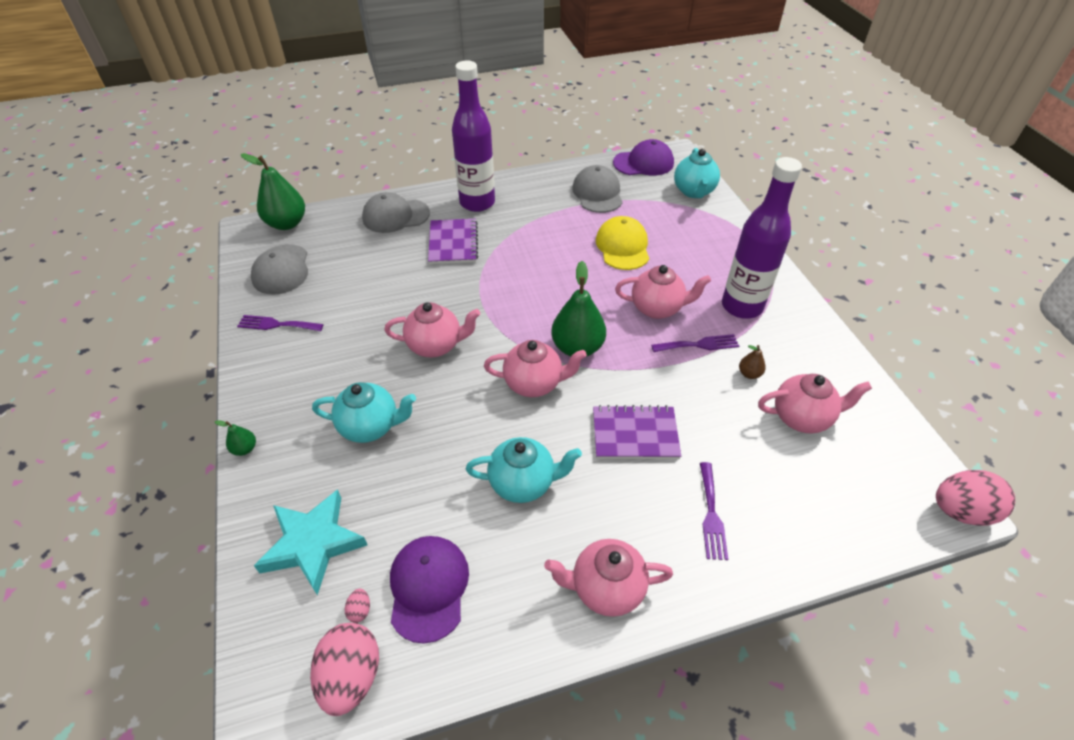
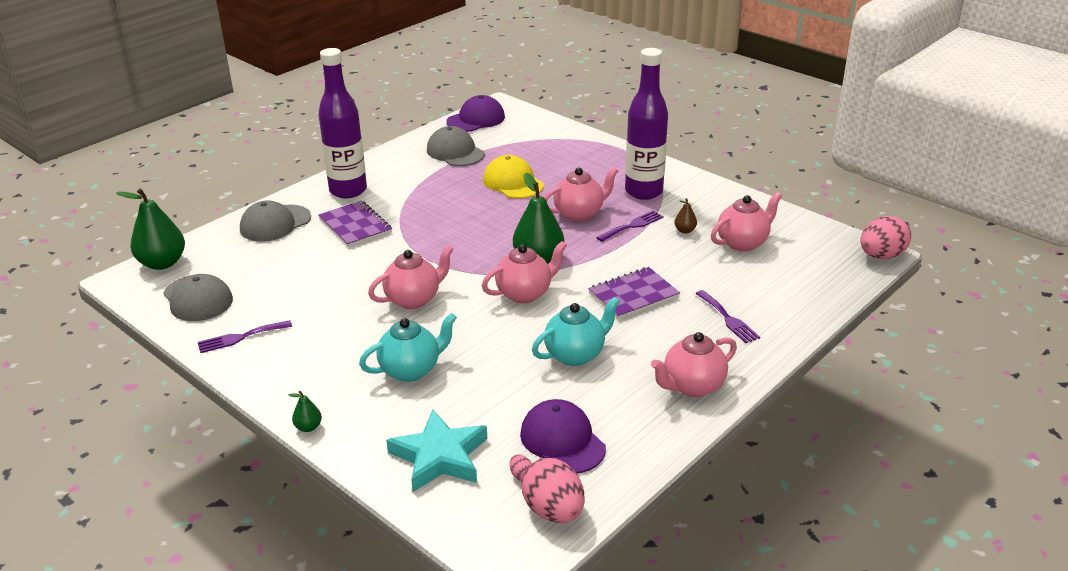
camera: 30 degrees left, 15 degrees down
turquoise teapot [674,148,720,198] -> none

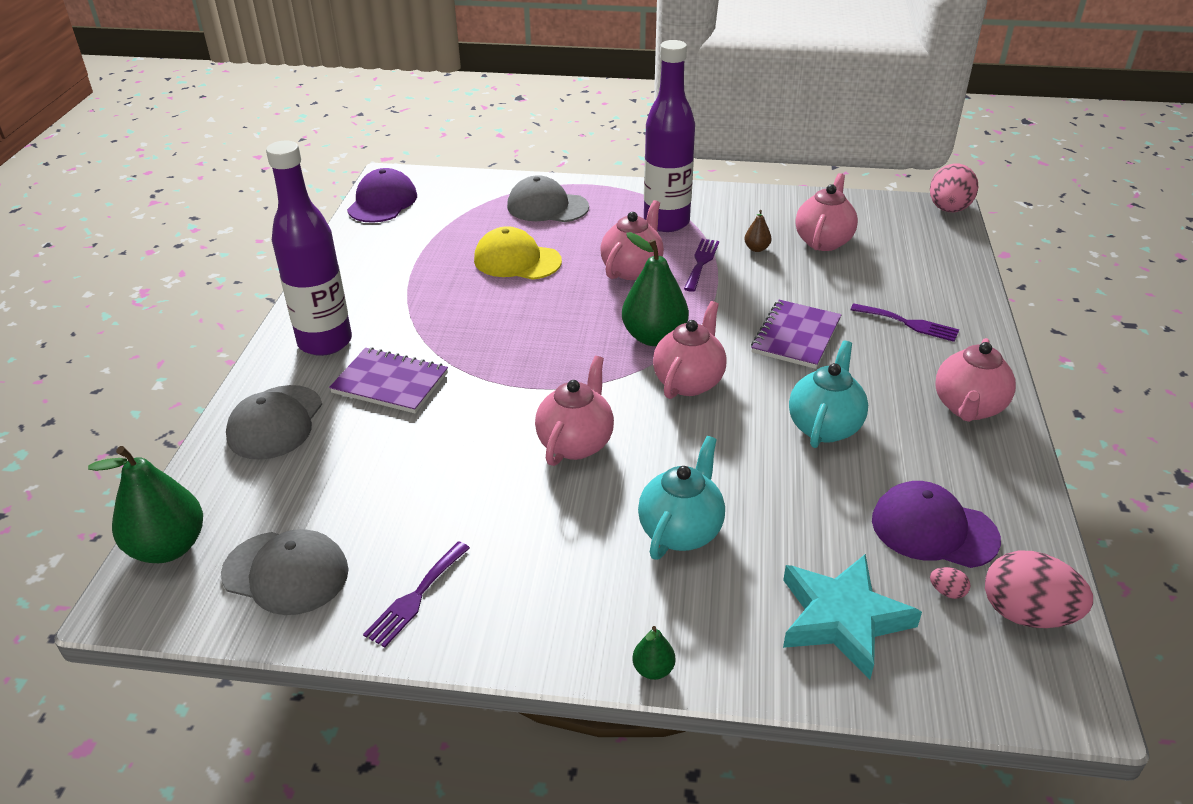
camera: 35 degrees left, 5 degrees up
grey cap [427,126,485,166] -> grey cap moved to [507,175,589,222]

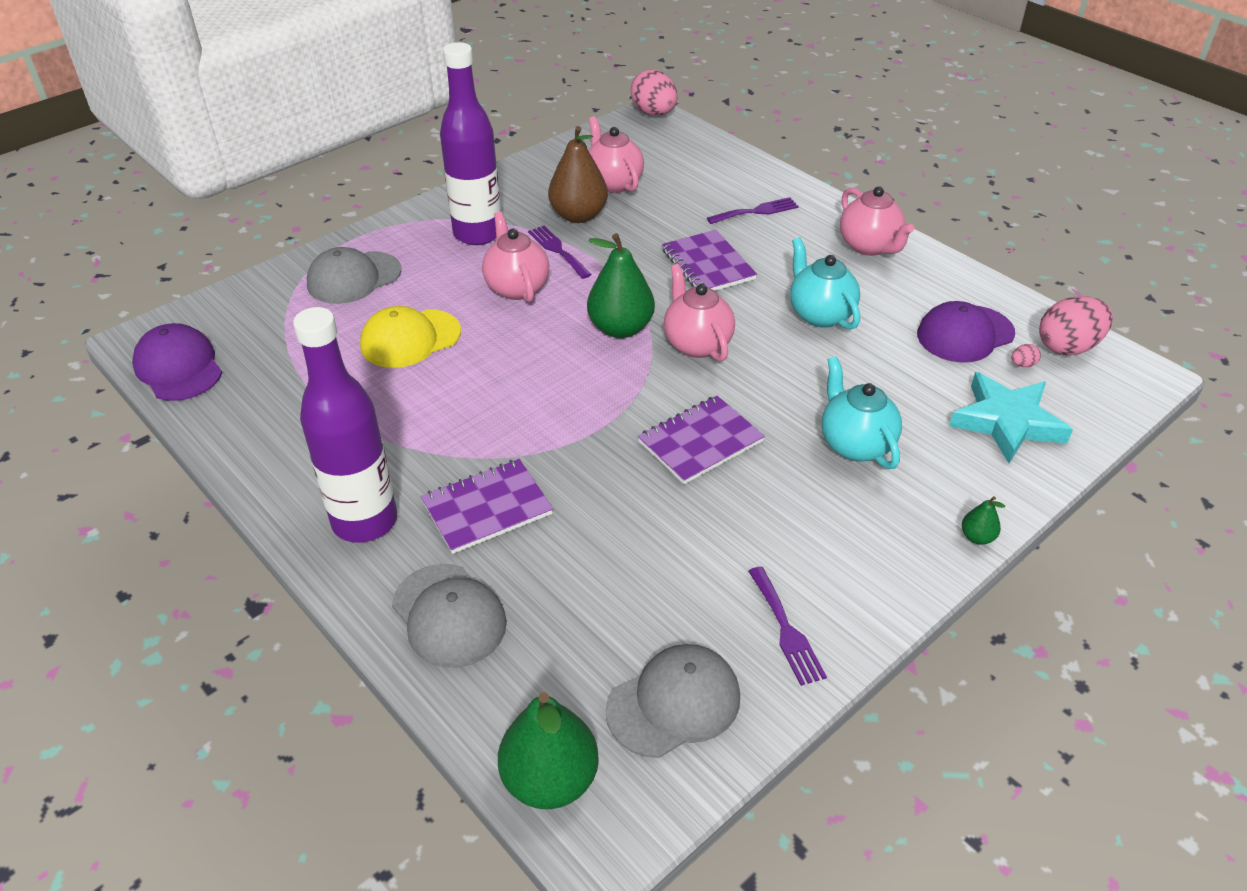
camera: 50 degrees left, 5 degrees up
pink teapot [535,356,614,466] -> purple notebook [638,396,765,484]
brown pear [744,210,771,252] -> brown pear [548,126,608,223], size x2.20

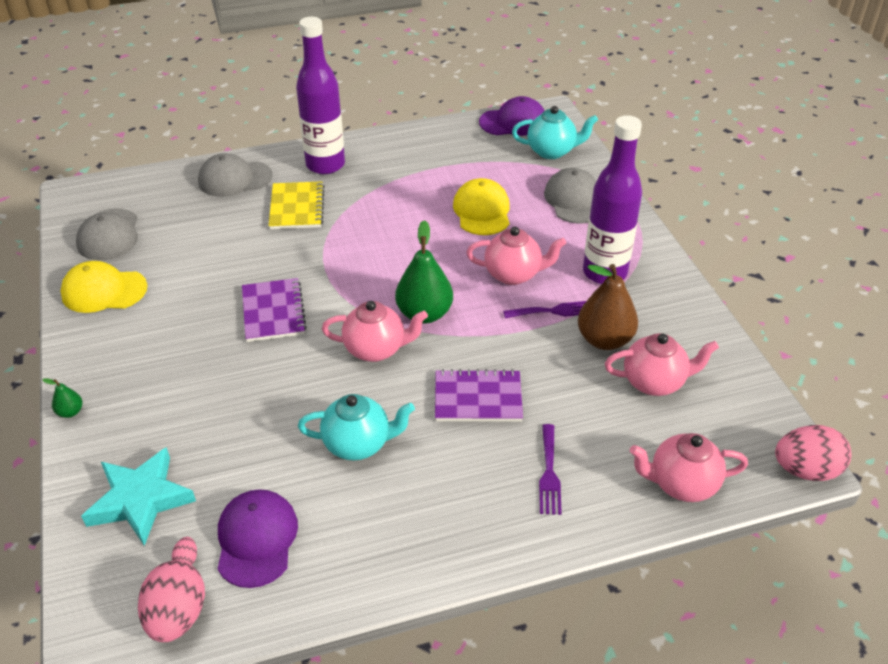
camera: 115 degrees right, 0 degrees up
purple notebook [421,459,553,554] -> yellow notebook [268,181,325,229]
green pear [498,692,599,809] -> none
purple fork [748,567,827,686] -> yellow cap [61,261,147,313]
turquoise teapot [822,356,902,469] -> turquoise teapot moved to [512,106,598,159]
pink teapot [840,186,914,256] -> pink teapot moved to [630,433,748,502]

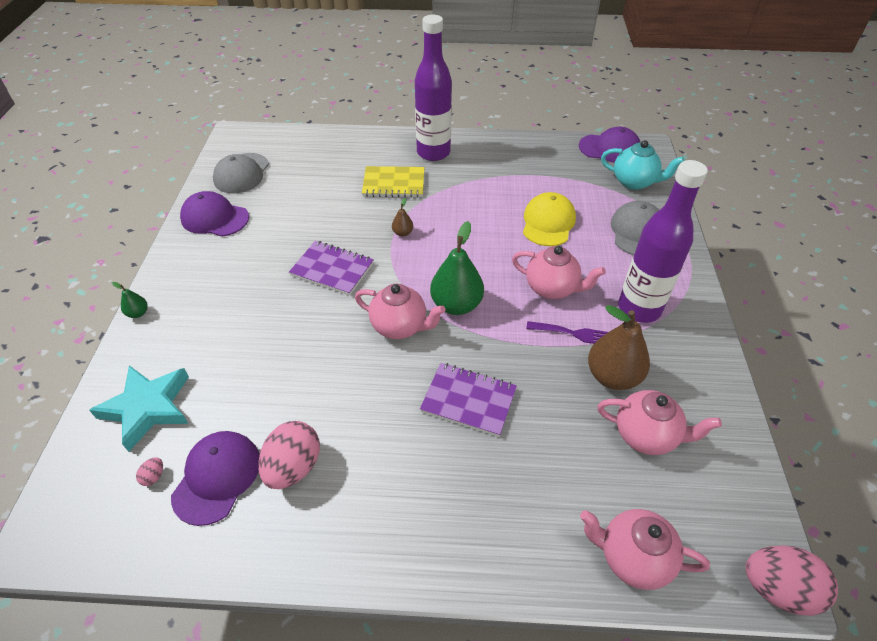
camera: 20 degrees right, 5 degrees up
yellow cap [61,261,147,313] -> purple cap [180,191,249,237]
pink egg [138,560,205,642] -> pink egg moved to [258,421,320,489]
grey cap [198,153,273,197] -> none
purple notebook [242,278,307,342] -> purple notebook turned 75 degrees counterclockwise [289,241,374,296]
yellow notebook [268,181,325,229] -> yellow notebook turned 75 degrees clockwise [362,166,424,197]
turquoise teapot [298,394,415,460] -> none
purple fork [539,424,562,515] -> none
none -> brown pear [392,198,413,237]

